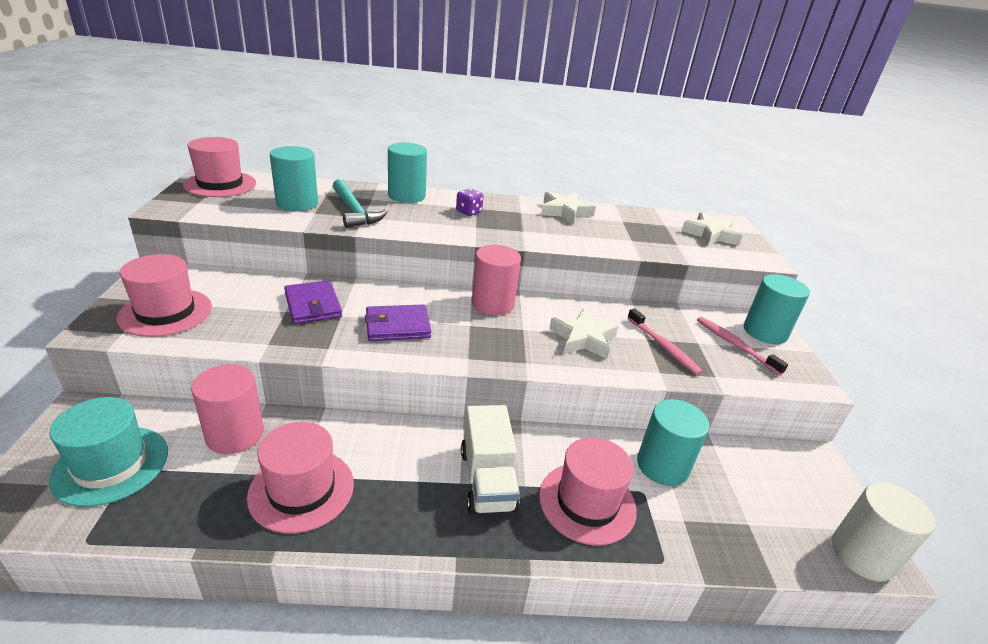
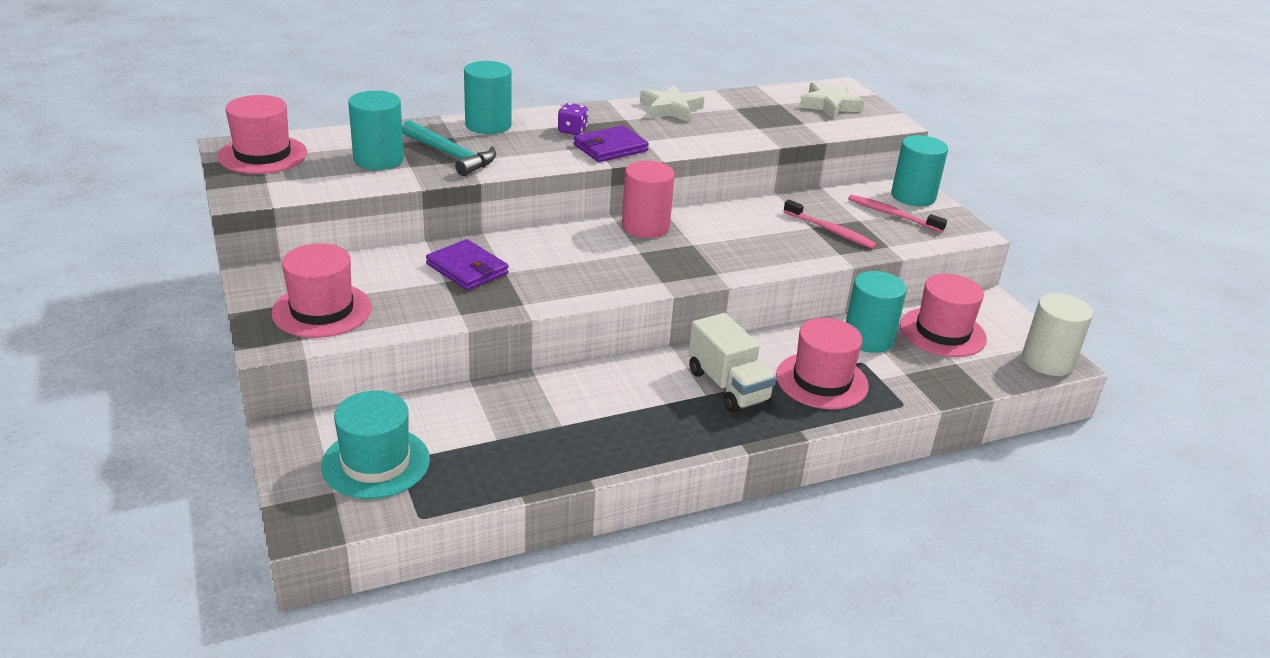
camera: 20 degrees left, 0 degrees up
pink cylinder [191,364,264,454] -> none
pink hat [247,422,354,534] -> pink hat moved to [900,273,987,357]
purple wallet [365,304,431,341] -> purple wallet moved to [573,125,649,162]
white star [549,309,619,359] -> none

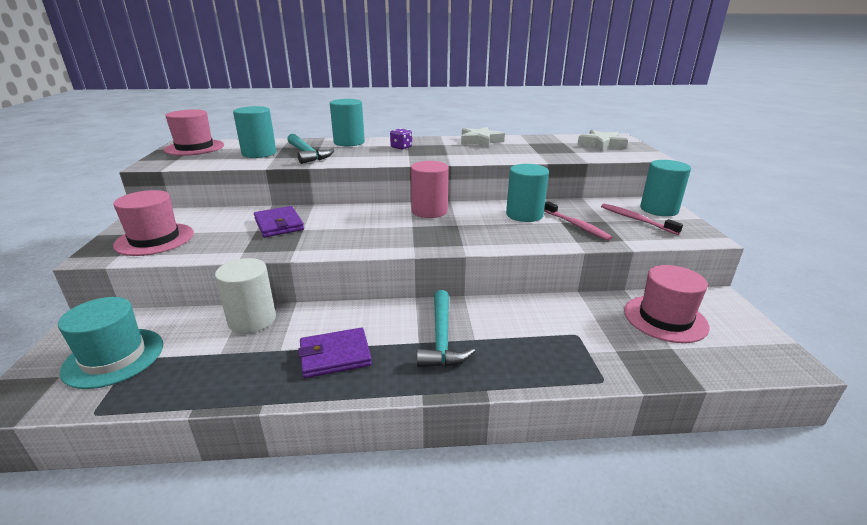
camera: 20 degrees right, 5 degrees down
purple wallet [573,125,649,162] -> purple wallet moved to [298,328,372,378]
white truck [688,313,776,413] -> turquoise hammer [417,290,475,367]
pink hat [776,318,869,410] -> none
turquoise cylinder [846,271,907,353] -> turquoise cylinder moved to [506,164,549,222]
white cylinder [1022,293,1093,376] -> white cylinder moved to [215,258,276,333]

